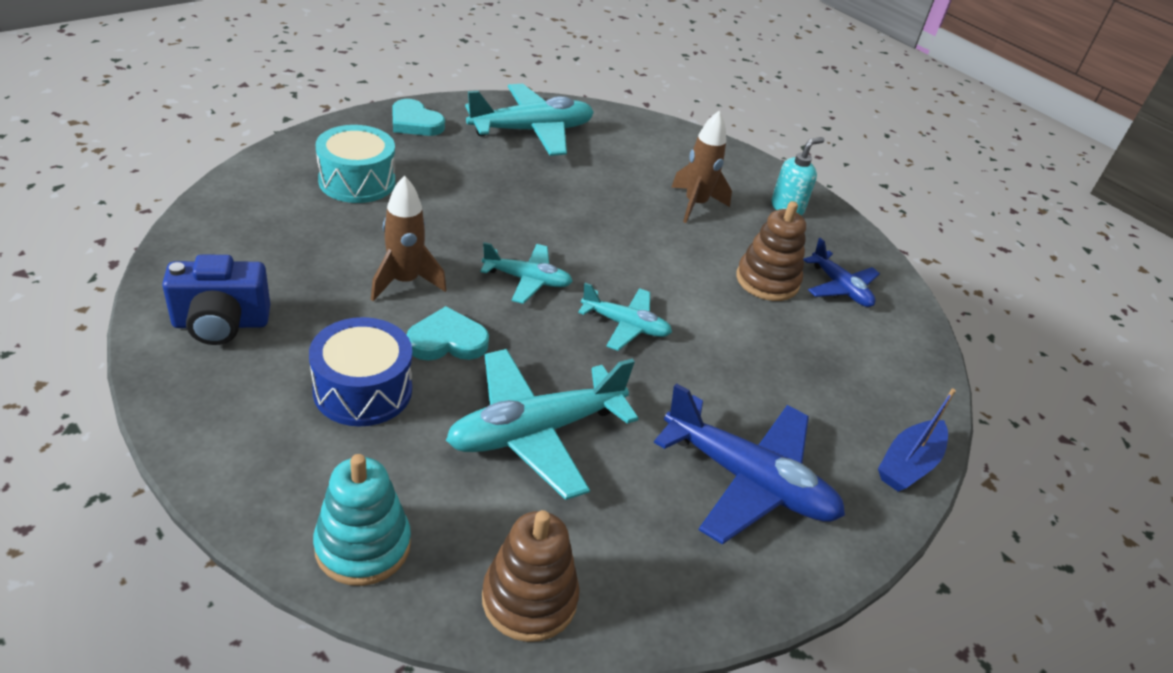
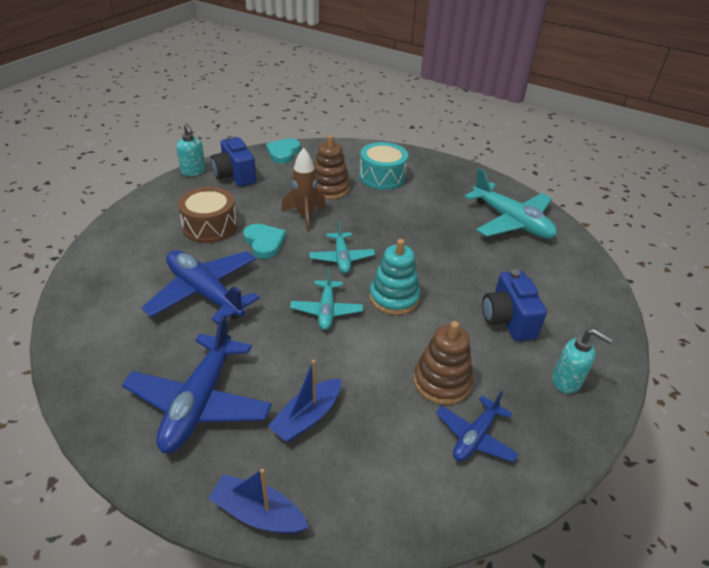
camera: 75 degrees right, 0 degrees up
blue drum [309,317,412,427] -> brown drum [178,187,237,243]
turquoise stacking toy [313,454,411,586] -> turquoise stacking toy moved to [369,239,420,315]
turquoise heart [392,99,445,136] -> turquoise heart moved to [266,138,301,164]
turquoise plane [446,349,639,500] -> blue plane [141,250,260,324]
brown stacking toy [482,510,580,642] -> brown stacking toy moved to [314,135,350,199]
brown rocket [671,111,732,223] -> blue camera [482,269,547,341]
none -> turquoise soap dispenser [176,124,206,176]
none -> blue boat [268,360,341,442]

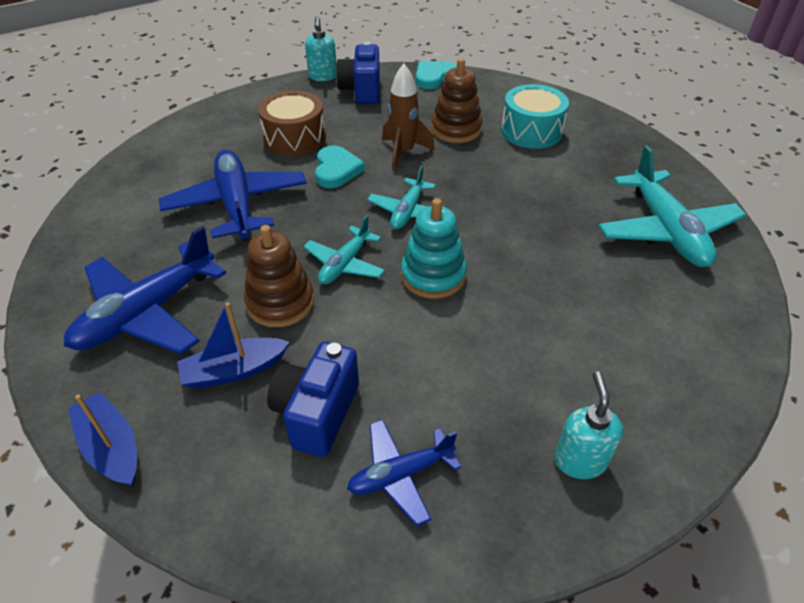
camera: 30 degrees right, 5 degrees up
brown stacking toy [414,321,473,405] -> brown stacking toy moved to [244,225,314,327]
blue camera [482,269,547,341] -> blue camera moved to [267,342,359,457]
turquoise soap dispenser [552,329,613,394] -> turquoise soap dispenser turned 150 degrees counterclockwise [554,371,623,479]

